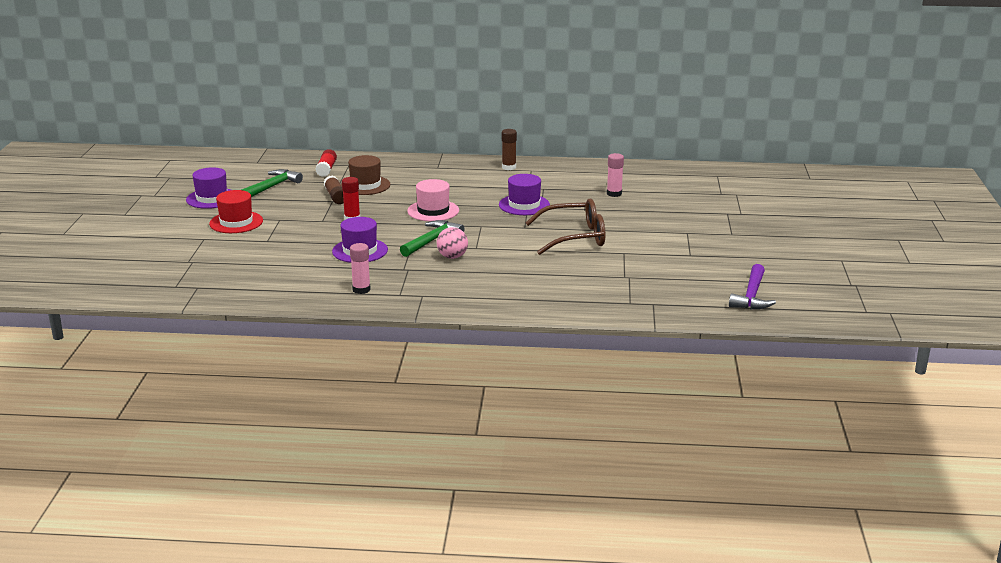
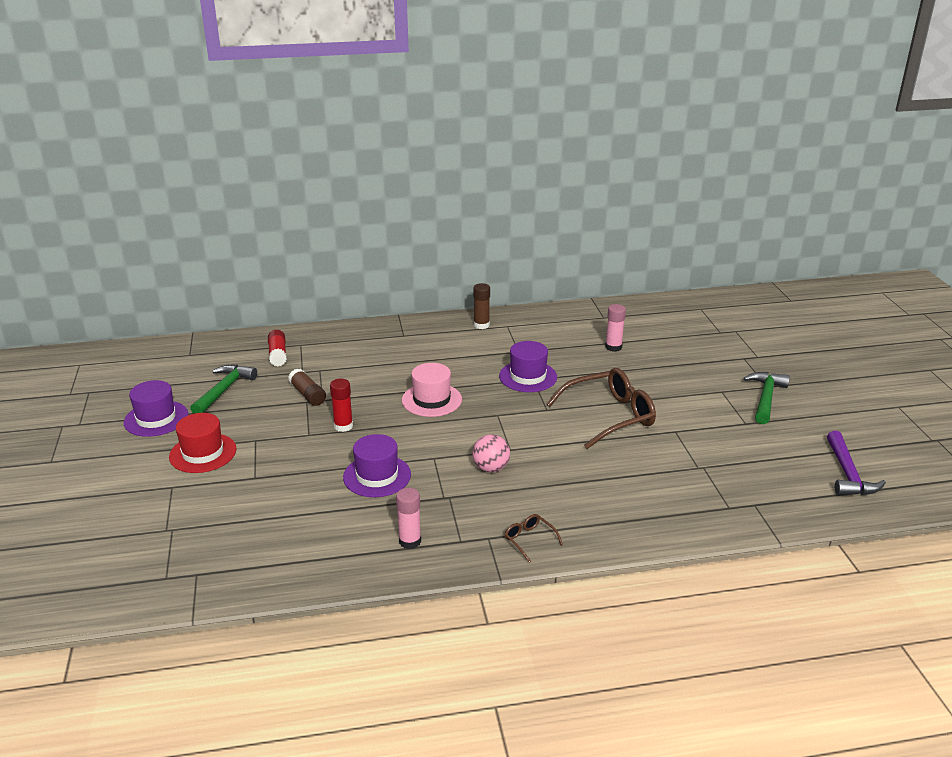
camera: 15 degrees left, 5 degrees up
brown hat [341,155,391,195] -> none
green hammer [400,220,465,257] -> green hammer moved to [743,372,790,424]
none -> brown glasses [505,514,563,563]

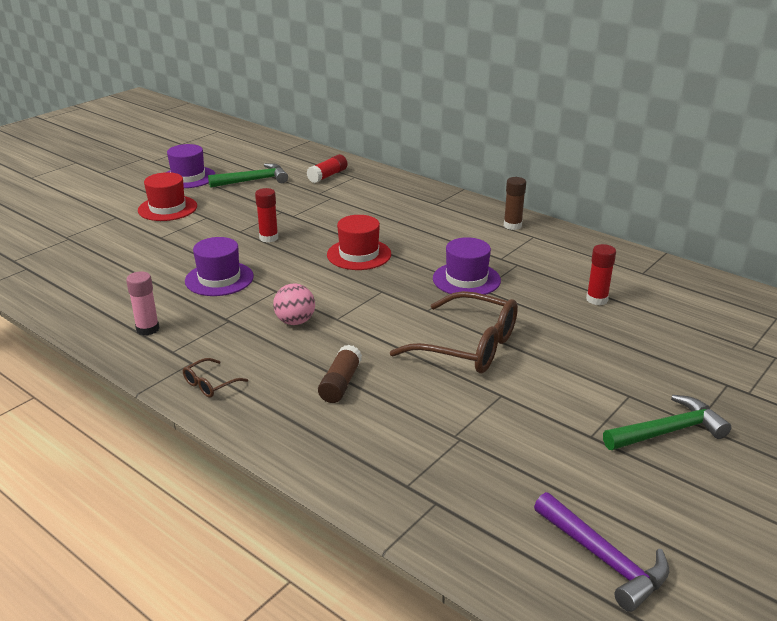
camera: 50 degrees right, 0 degrees up
brown glue stick [288,368,326,406] -> brown glue stick moved to [318,345,362,403]
pink hat [402,363,462,417] -> red hat [327,215,391,270]
brown glasses [505,514,563,563] -> brown glasses turned 150 degrees counterclockwise [183,358,248,398]
pink glue stick [605,304,626,352] -> red glue stick [586,244,616,305]
purple hammer [827,431,886,495] -> purple hammer turned 90 degrees counterclockwise [534,492,669,612]

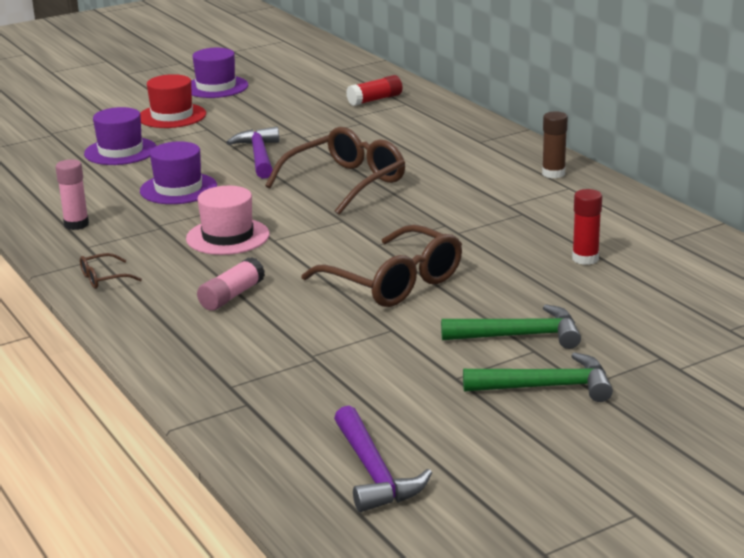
camera: 20 degrees right, 5 degrees down
green hammer [208,163,288,188] -> green hammer moved to [441,304,581,349]
red glue stick [255,188,278,243] -> purple hammer [226,127,279,179]
pink ball [273,283,315,325] -> pink hat [186,186,270,255]
brown glue stick [318,345,362,403] -> pink glue stick [197,257,265,311]
red hat [327,215,391,270] -> brown glasses [265,127,405,215]
purple hat [433,237,501,295] -> purple hat moved to [84,107,156,165]

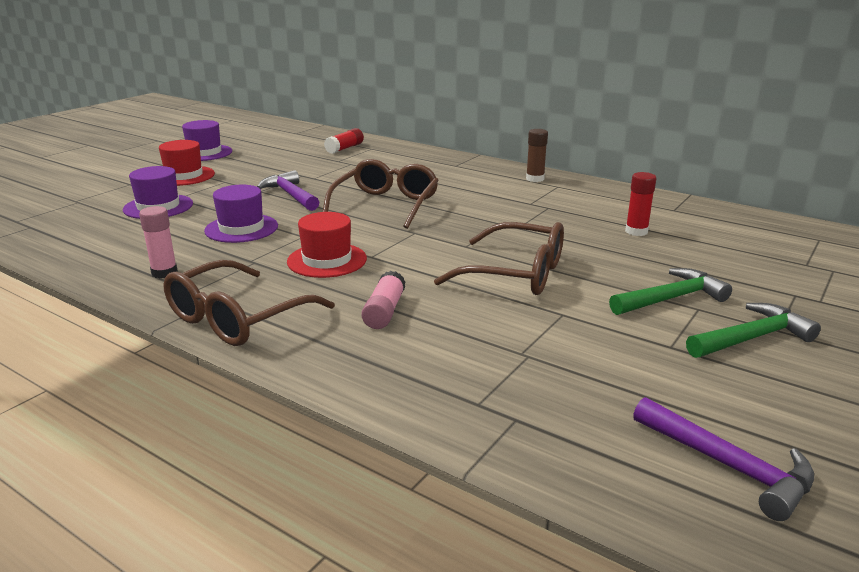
camera: 25 degrees left, 0 degrees up
brown glasses [80,253,142,289] -> brown glasses [163,260,335,346], size x2.29
pink hat [186,186,270,255] -> red hat [287,212,367,278]

